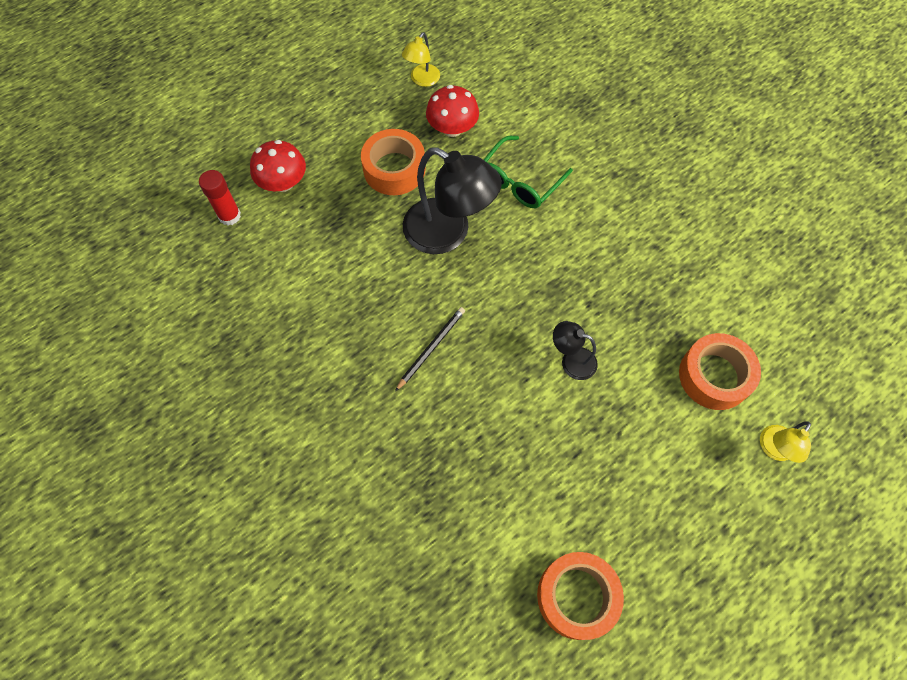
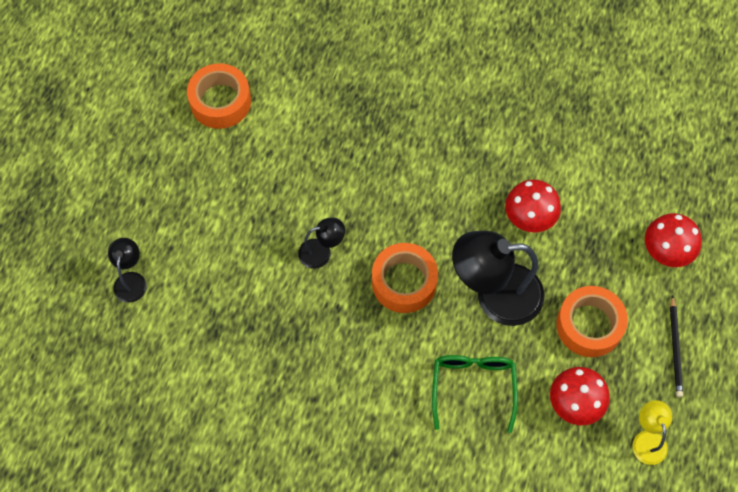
camera: 145 degrees right, 0 degrees up
red glue stick [199,170,241,226] -> none
black pencil [395,307,465,391] -> black pencil moved to [670,295,683,397]
orange tape [679,333,761,410] -> orange tape moved to [372,243,438,313]
yellow lamp [760,421,811,463] -> black lamp [108,238,147,303]
none -> red mushroom [505,179,561,232]

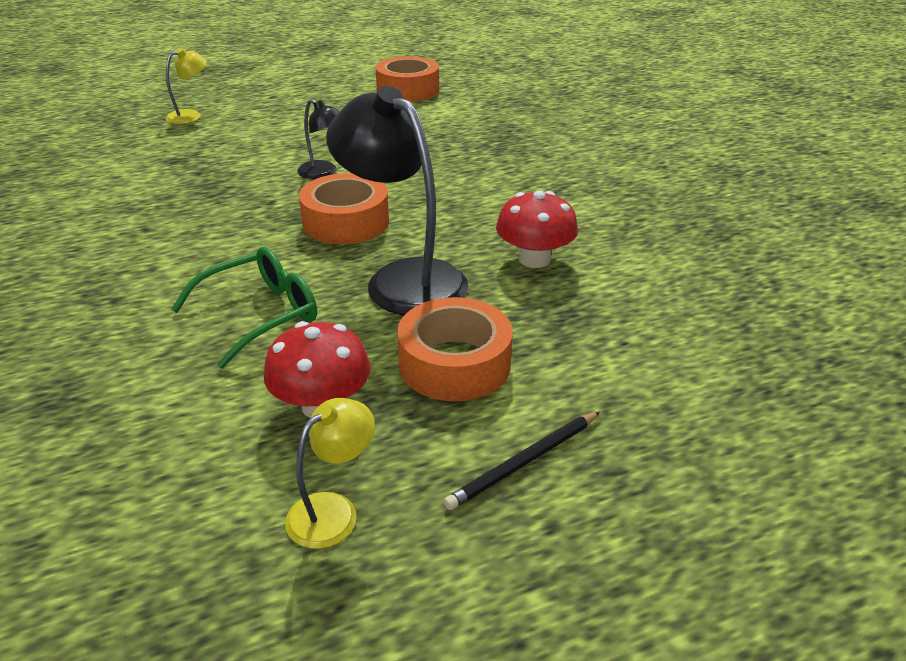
camera: 50 degrees right, 30 degrees down
black lamp [108,238,147,303] -> yellow lamp [166,48,207,124]
red mushroom [645,213,702,267] -> none

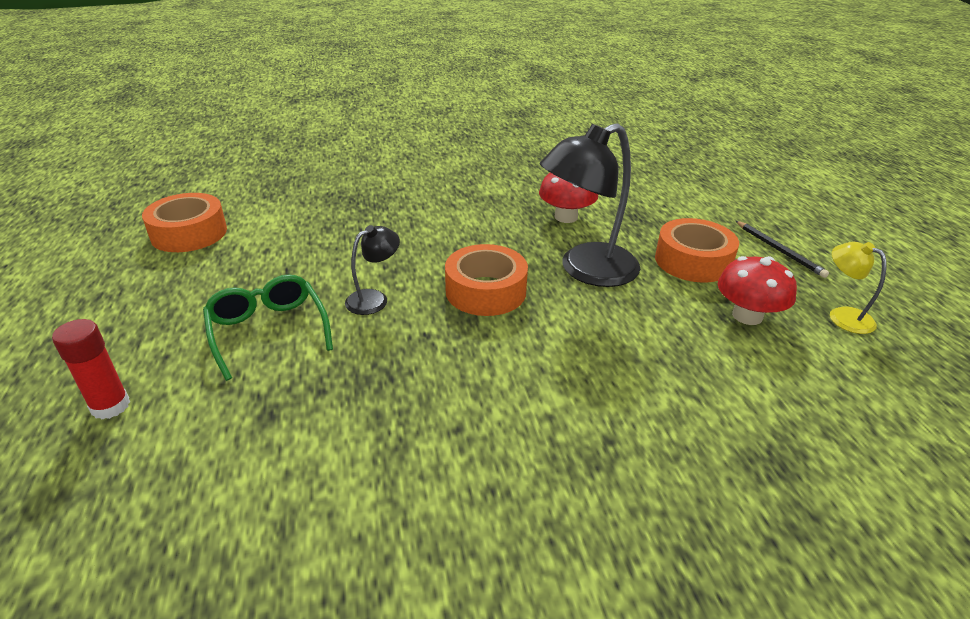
camera: 80 degrees left, 0 degrees up
yellow lamp [166,48,207,124] -> red glue stick [52,319,130,419]
green glasses [171,247,317,368] -> green glasses moved to [203,275,333,381]

